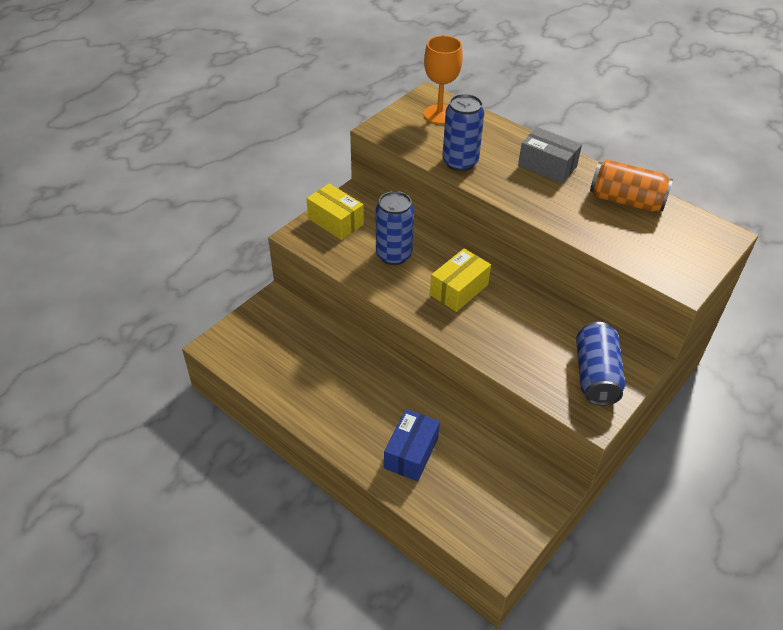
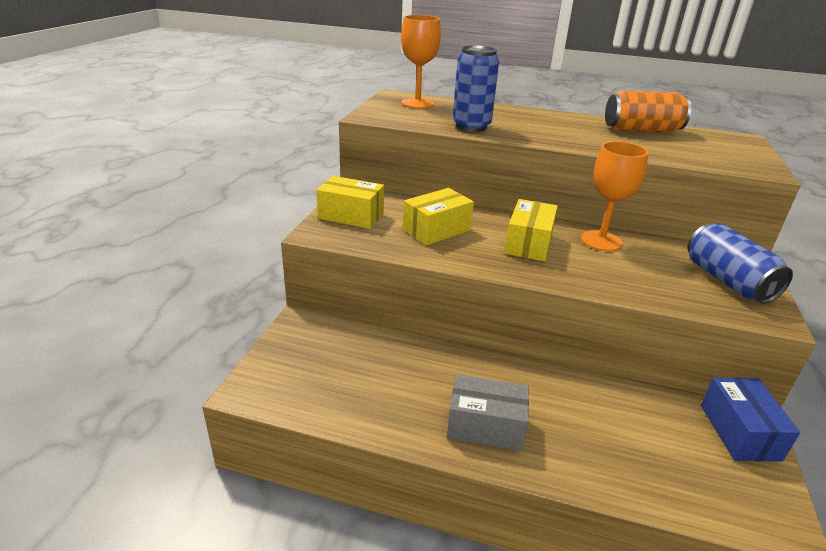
camera: 25 degrees left, 15 degrees down
blue can [376,191,414,265] -> yellow box [403,188,474,246]
blue box [384,409,440,481] -> blue box moved to [701,377,800,462]
grey box [518,127,582,183] -> grey box moved to [447,374,529,451]
none -> orange goblet [581,141,648,251]

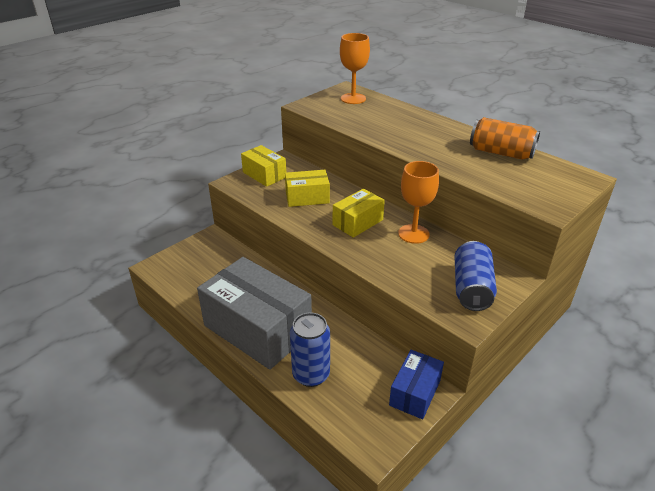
camera: 30 degrees right, 5 degrees up
grey box [447,374,529,451] -> grey box [197,257,312,370], size x1.96
blue can [453,45,499,132] -> blue can moved to [290,312,330,387]

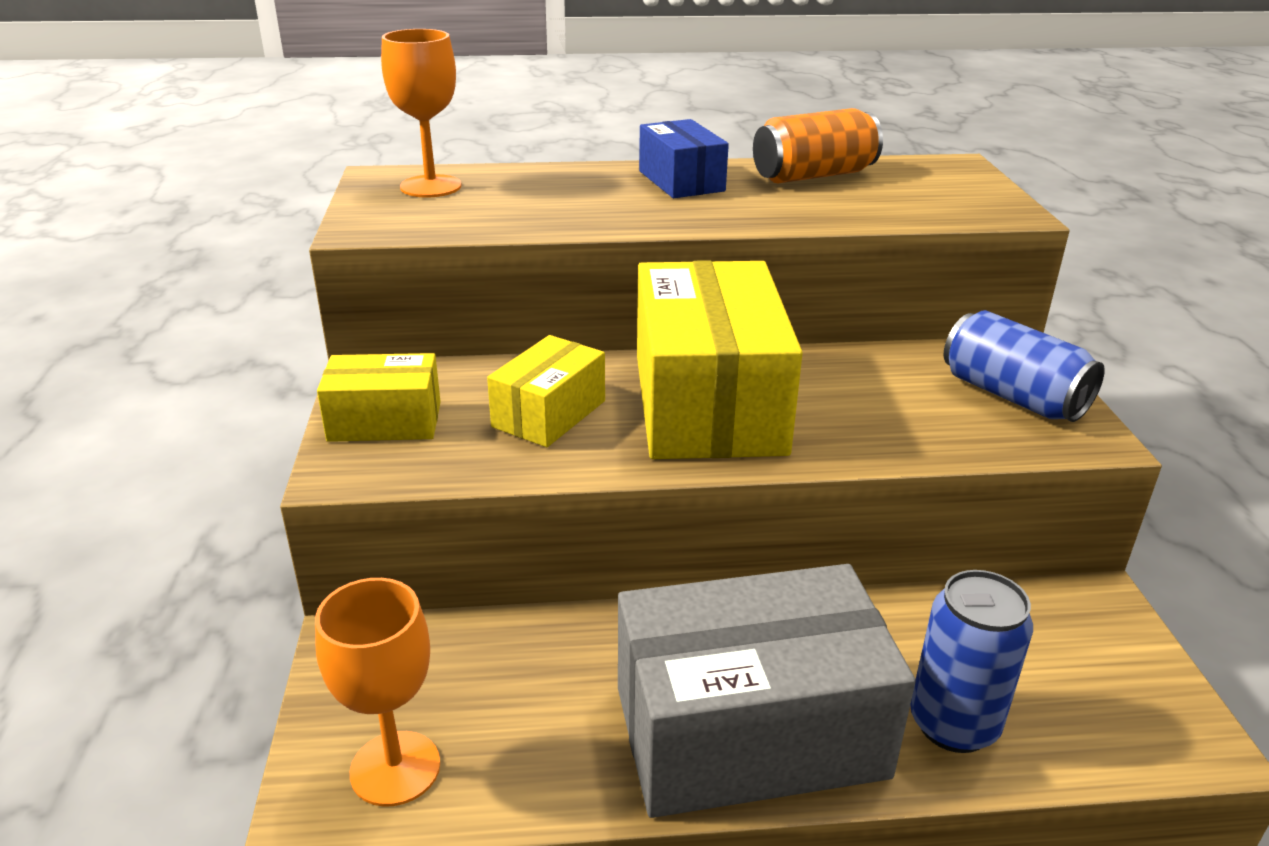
camera: 50 degrees left, 5 degrees down
yellow box [333,189,385,238] -> yellow box [637,260,803,459], size x1.96
blue box [389,350,444,419] -> blue box moved to [639,119,729,198]
orange goblet [398,161,439,244] -> orange goblet moved to [315,578,440,807]

